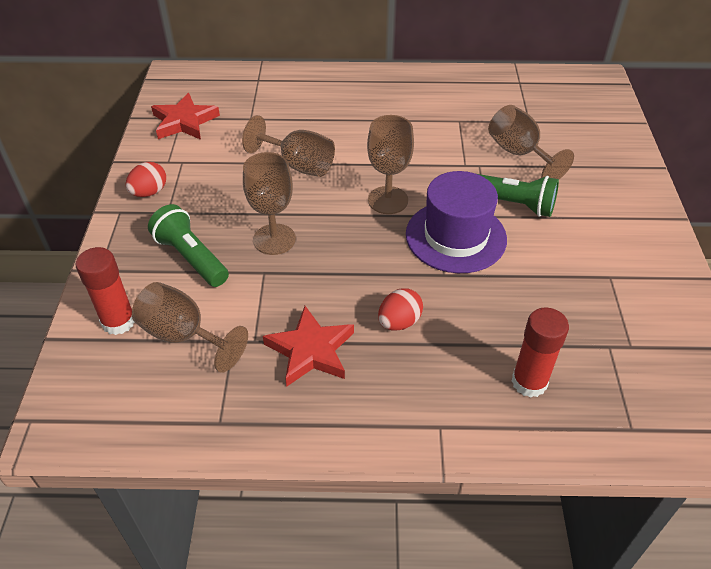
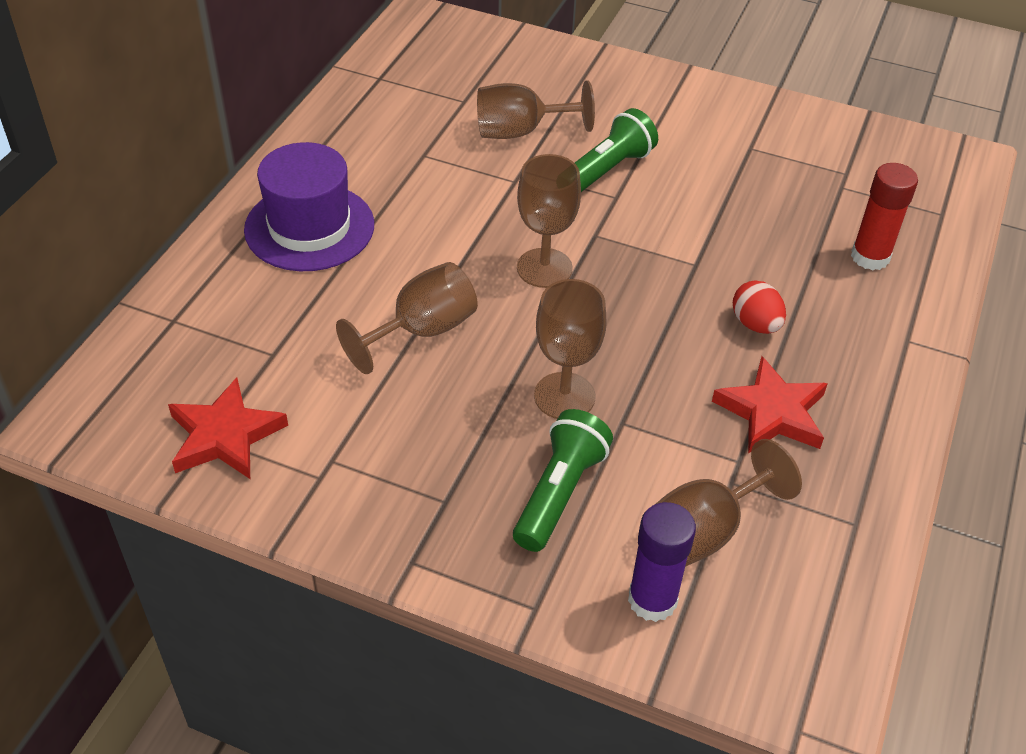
camera: 70 degrees left, 0 degrees up
red glue stick [76,247,135,335] -> purple glue stick [628,502,696,622]
red egg [126,162,166,197] -> none
green flashlight [148,204,229,287] -> green flashlight turned 135 degrees clockwise [513,409,613,552]
purple hat [406,171,507,273] -> purple hat moved to [244,142,374,271]

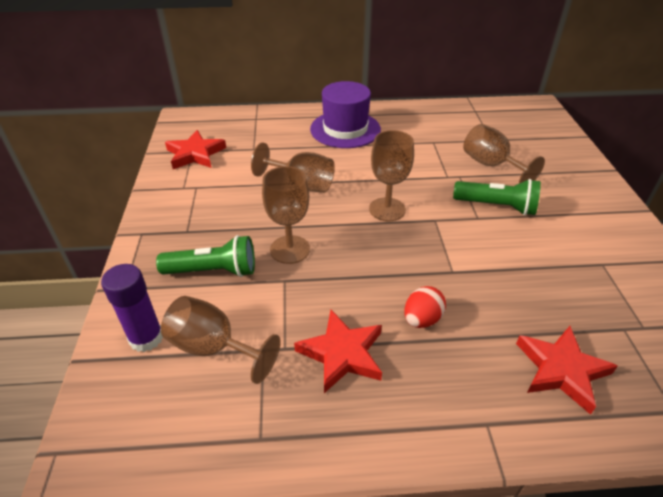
camera: 65 degrees right, 5 degrees down
red glue stick [851,163,918,271] -> red star [516,326,618,415]

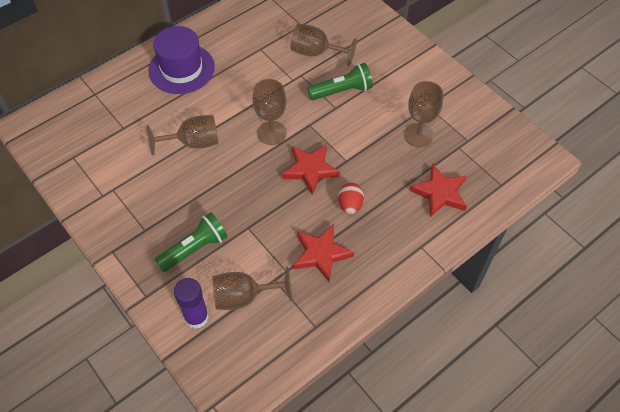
camera: 35 degrees left, 15 degrees up
red star [165,130,226,169] -> red star moved to [282,145,340,195]
brown goblet [262,166,310,264] -> brown goblet moved to [404,81,443,147]

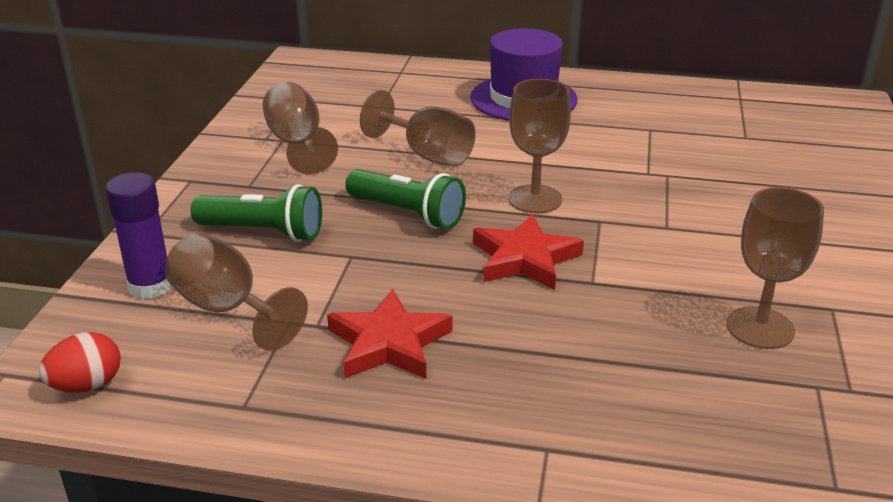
camera: 50 degrees right, 25 degrees down
brown goblet [291,24,357,66] -> brown goblet moved to [263,82,338,175]
green flashlight [307,63,373,100] -> green flashlight moved to [345,169,466,229]
red egg [338,183,364,214] -> red egg moved to [39,332,121,393]
red star [409,164,467,217] -> none

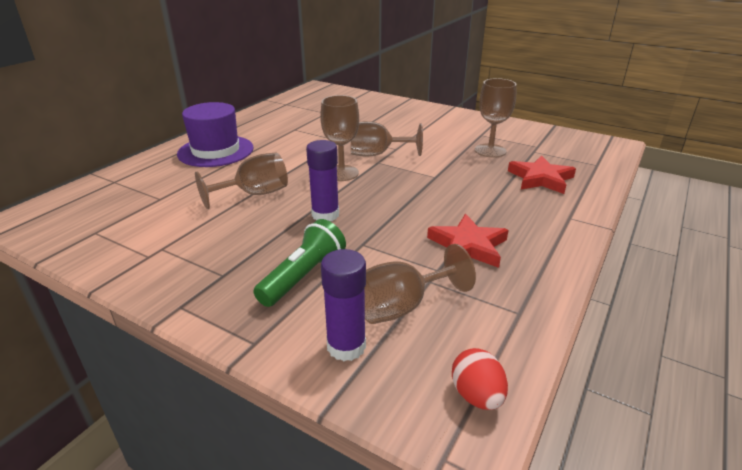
camera: 70 degrees left, 0 degrees up
brown goblet [263,82,338,175] -> brown goblet moved to [351,121,423,156]
green flashlight [345,169,466,229] -> purple glue stick [306,140,339,221]
red star [473,214,584,290] -> red star moved to [508,155,576,194]

